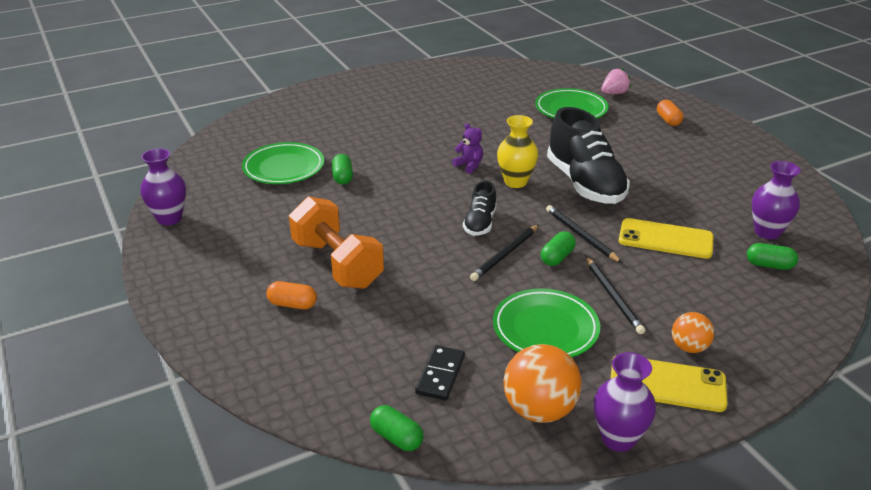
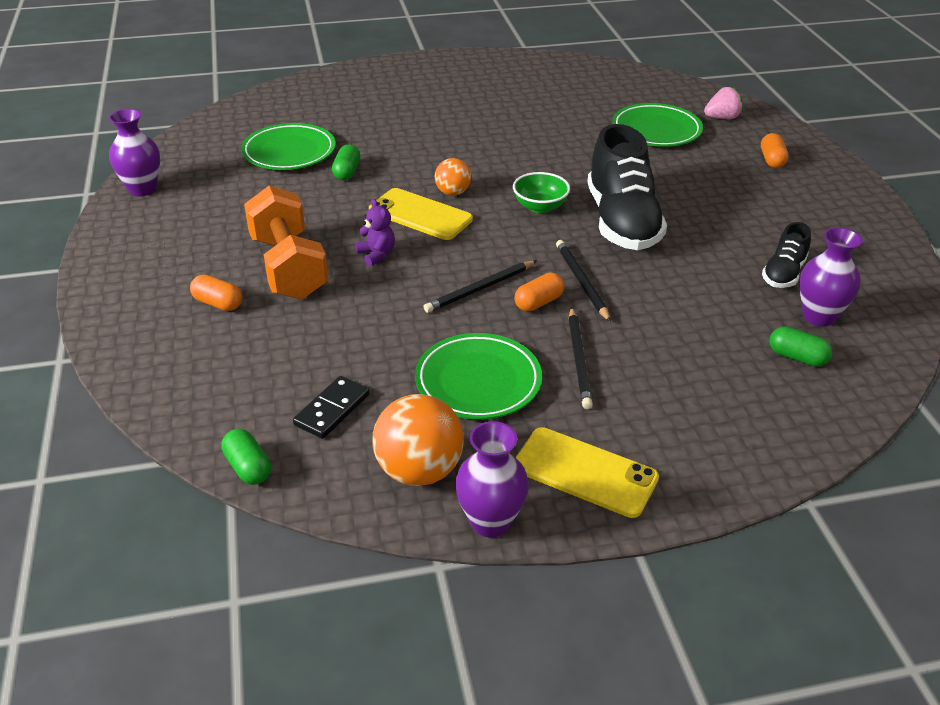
camera: 15 degrees right, 5 degrees up
purple teddy bear [452,123,483,174] -> purple teddy bear moved to [355,199,395,266]
black shoe [463,181,497,236] -> black shoe moved to [762,222,811,288]
yellow vase [497,115,538,188] -> green bowl [513,172,570,213]
green capsule [541,231,576,266] -> orange capsule [514,273,564,311]
yellow phone [619,218,714,259] -> yellow phone moved to [369,188,473,240]
orange ball [672,312,714,353] -> orange ball moved to [435,158,471,195]

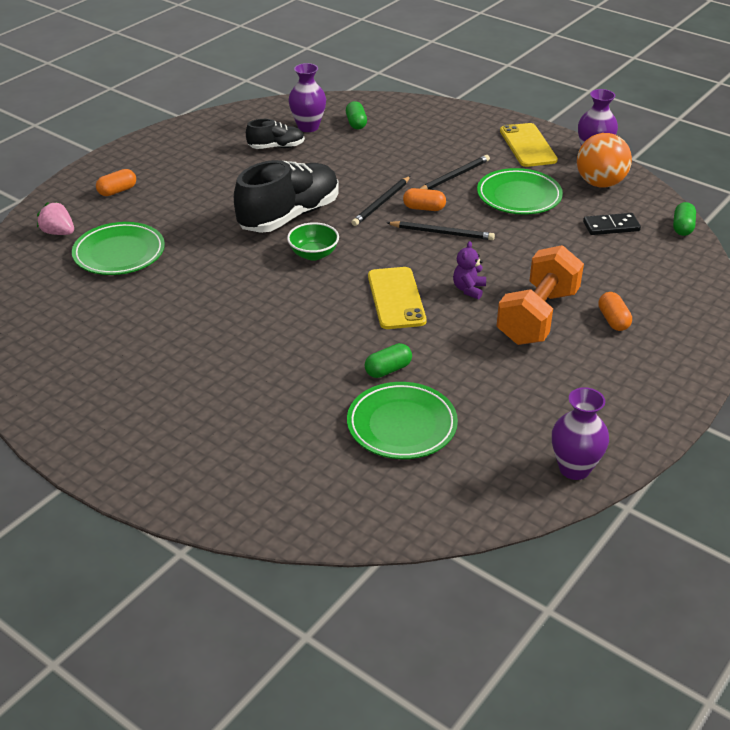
camera: 130 degrees left, 0 degrees up
orange ball [435,158,471,195] -> none

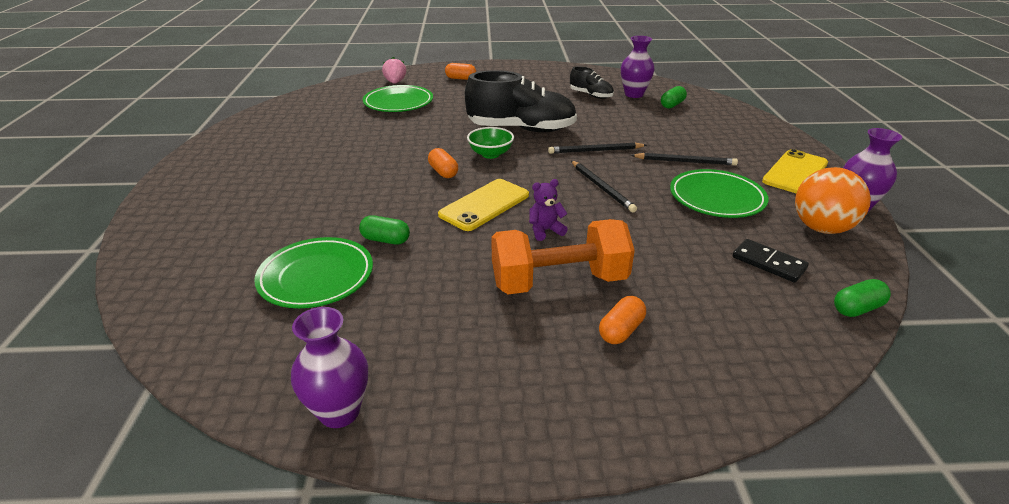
camera: 50 degrees right, 5 degrees down
orange capsule [403,188,446,211] -> orange capsule moved to [428,148,458,178]

